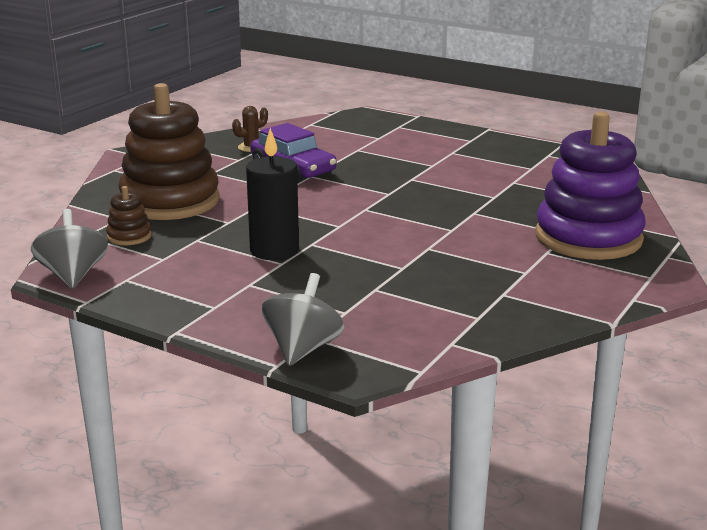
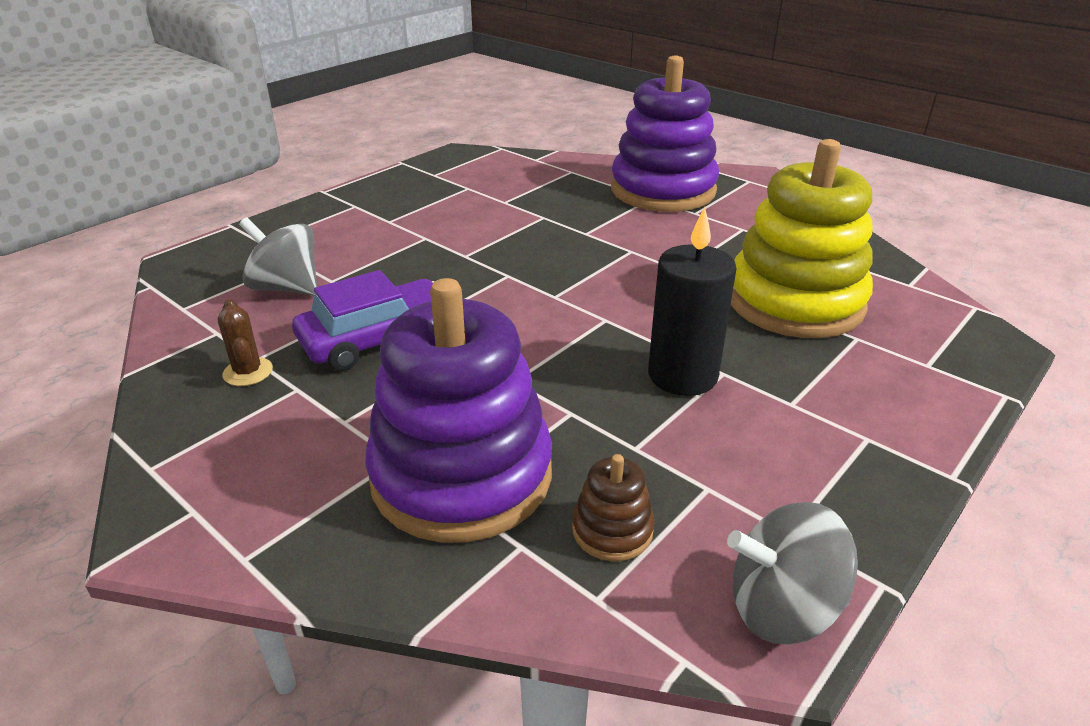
camera: 80 degrees left, 10 degrees up
brown stacking toy [118,83,220,220] -> purple stacking toy [365,278,552,543]
grey spinning top [262,273,344,366] -> grey spinning top moved to [239,217,317,296]
none -> yellow stacking toy [731,139,873,338]

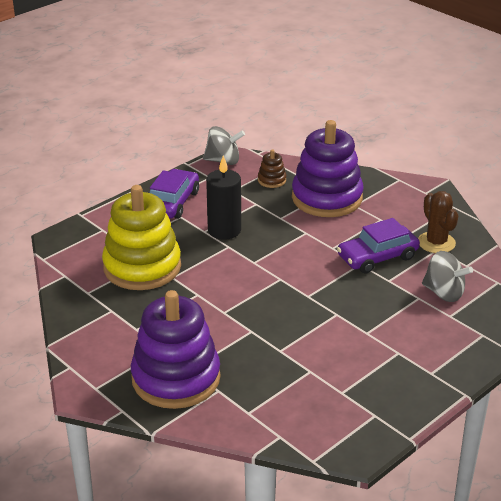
camera: 175 degrees left, 0 degrees up
brown cactus [218,299,273,386] -> brown cactus [418,191,458,253], size x1.60
none -> purple car [150,169,199,219]

